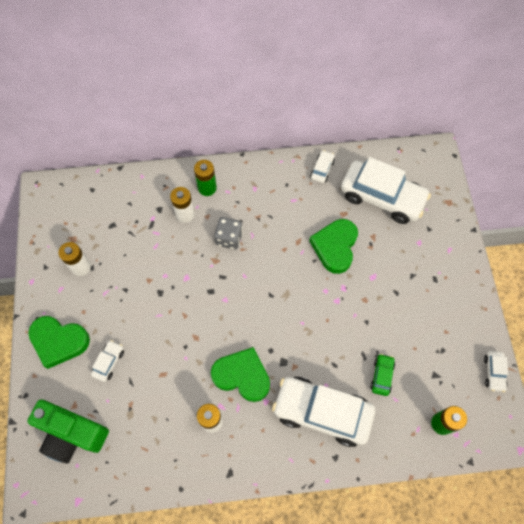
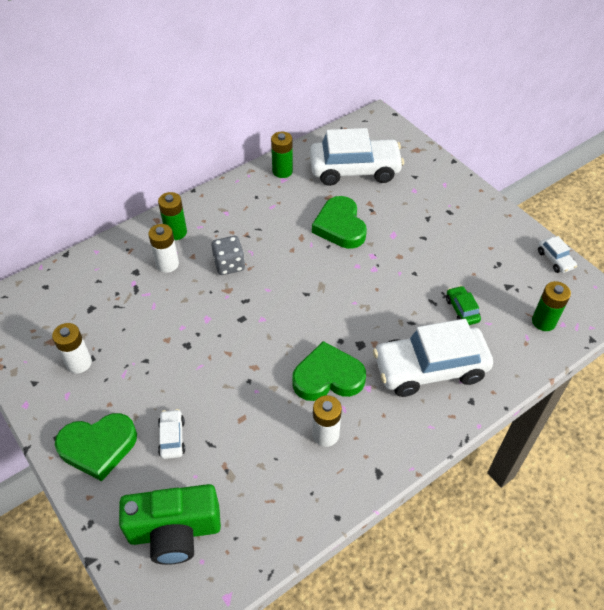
camera: 30 degrees left, 15 degrees down
white car [310,150,335,183] -> green battery [271,132,293,178]

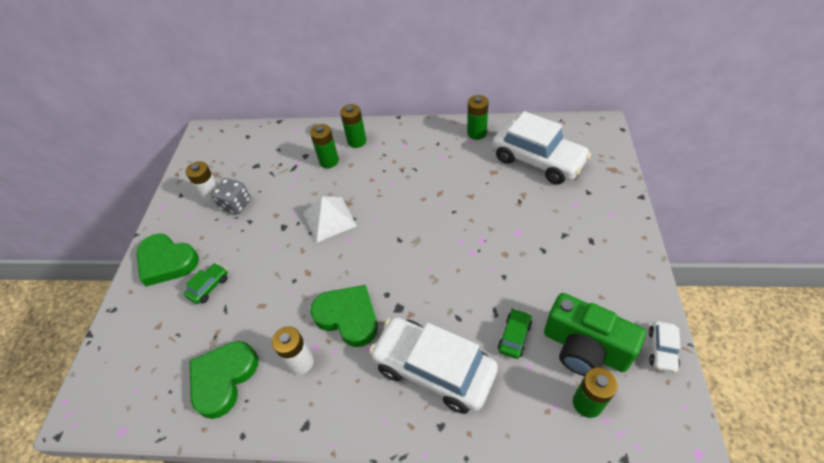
camera: 45 degrees right, 0 degrees up
green camera [119,484,221,565] -> green camera moved to [544,293,646,376]
white battery [148,224,179,273] -> green battery [310,124,339,168]
white car [158,409,185,459] -> green car [184,263,228,304]
grey dice [212,236,245,275] -> grey dice moved to [211,178,251,215]
green heart [312,196,367,249] -> green heart moved to [190,341,258,419]
none -> white pyramid [303,196,357,243]

